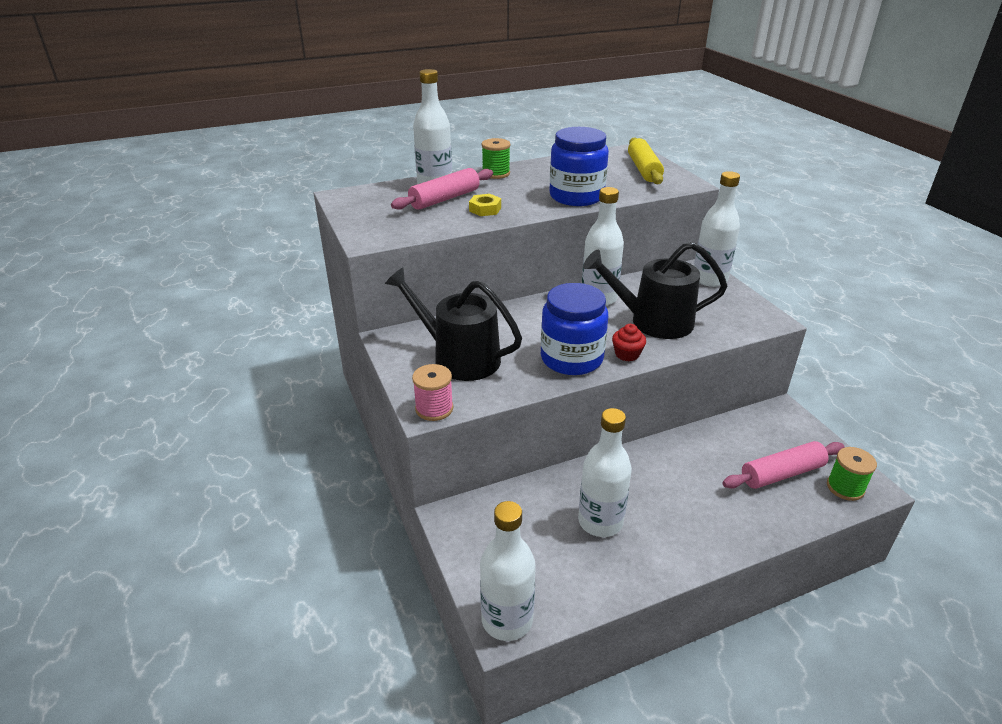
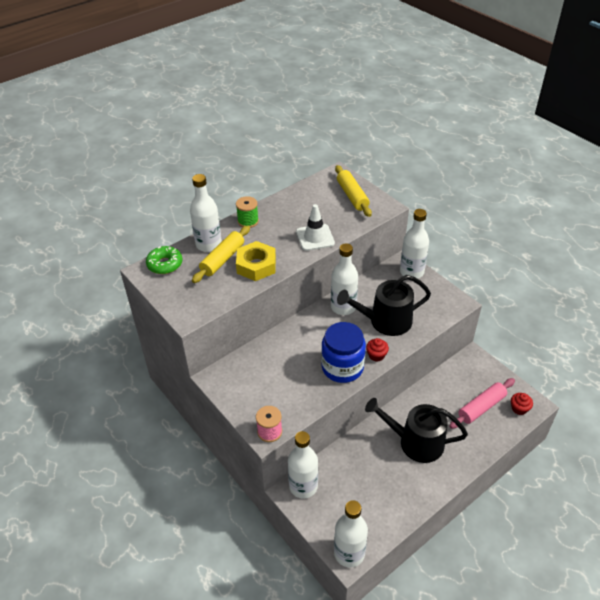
camera: 15 degrees left, 10 degrees up
black watering can [385,267,522,381] -> black watering can moved to [365,398,468,463]
pink rolling pin [391,168,493,210] -> yellow rolling pin [192,226,250,283]
yellow nut [469,194,501,216] -> yellow nut [236,241,276,281], size x1.83
blue jar [550,127,609,206] -> white traffic cone [296,204,335,251]
white bottle [578,408,632,537] -> white bottle moved to [288,431,318,499]
green spool [827,447,877,501] -> red cupcake [511,393,533,415]
none -> green donut [146,246,182,274]

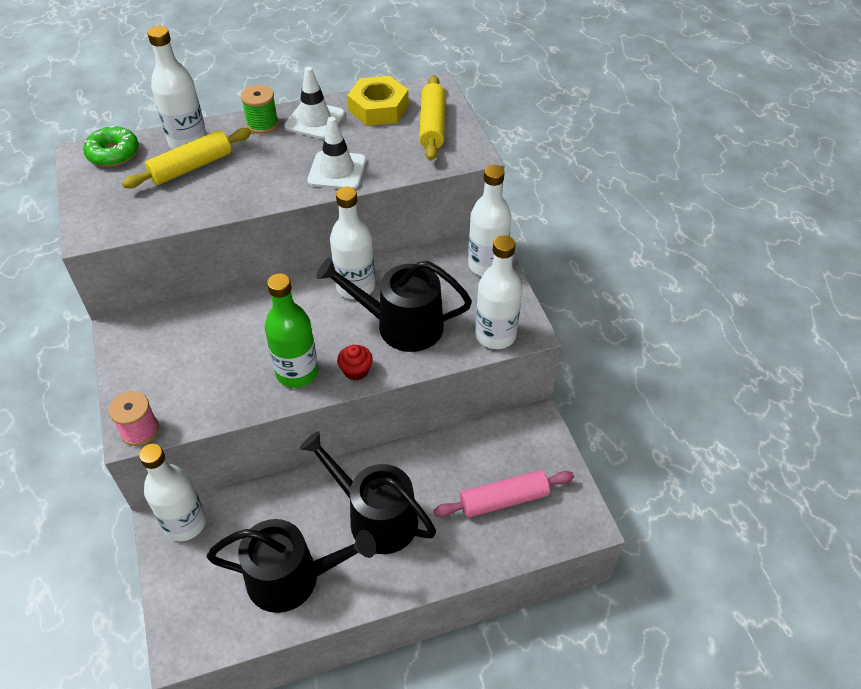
camera: 20 degrees right, 5 degrees up
yellow nut [236,241,276,281] -> yellow nut moved to [347,76,409,126]
blue jar [321,322,366,383] -> green bottle [265,273,318,388]
white bottle [334,500,368,567] -> white bottle moved to [475,235,522,349]
red cupcake [511,393,533,415] -> none
none -> black watering can [207,519,376,613]
none -> white traffic cone [284,67,345,139]

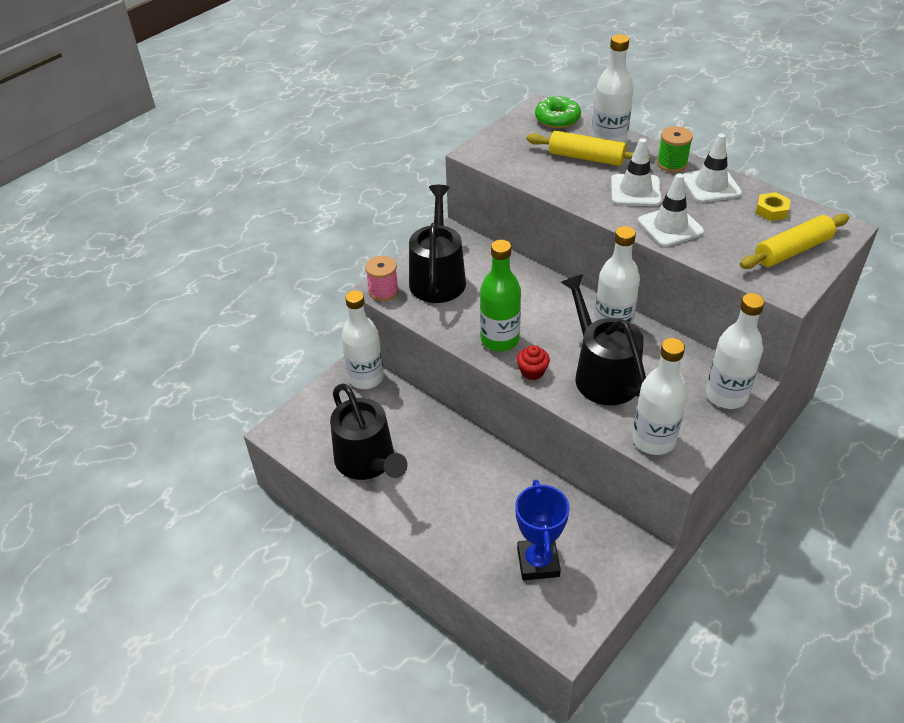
camera: 60 degrees right, 5 degrees down
black watering can [300,431,436,554] -> black watering can moved to [409,185,466,303]
yellow nut [347,76,409,126] -> yellow nut [756,192,790,221], size x0.55
pink rolling pin [433,470,574,518] -> blue trophy [515,480,570,580]
none -> white traffic cone [611,138,662,206]

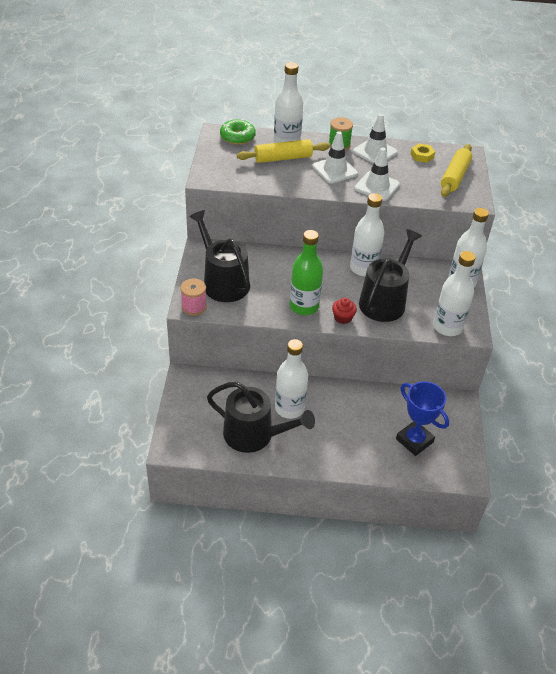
camera: 40 degrees left, 0 degrees up
white bottle [341,290,384,389] -> white bottle moved to [275,339,308,419]
black watering can [561,274,646,405] -> black watering can turned 90 degrees clockwise [359,229,422,322]

